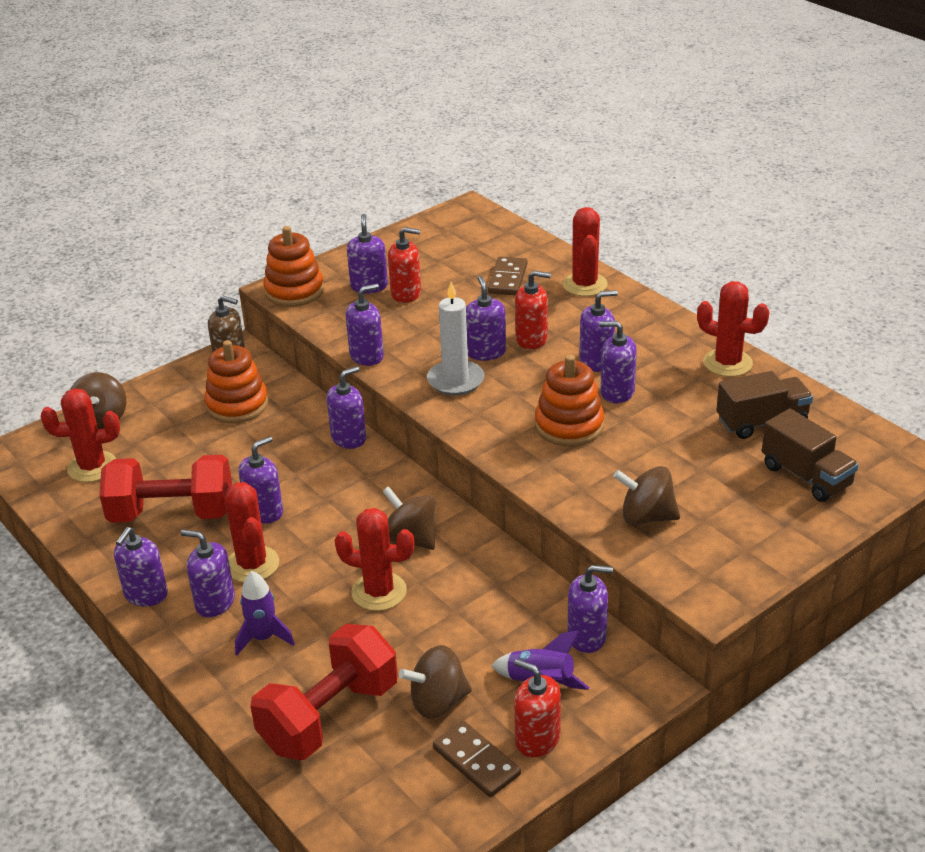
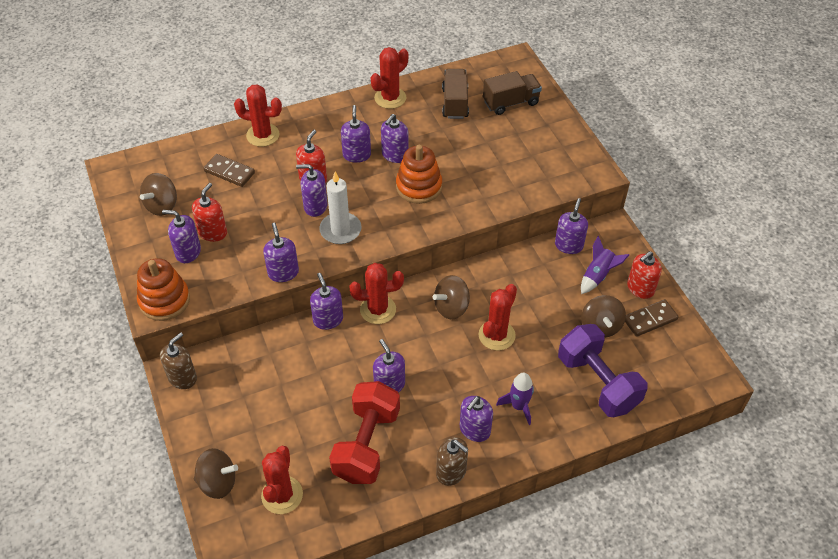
camera: 75 degrees left, 15 degrees up
purple soap dispenser [114,527,168,607] -> brown soap dispenser [436,438,468,486]
orange stacking toy [204,340,269,423] -> none
red cactus [225,482,279,582] -> red cactus moved to [349,263,404,324]
red dumbbell [250,624,398,760] -> purple dumbbell [558,324,648,417]
brown spinning top [613,466,680,525] -> brown spinning top moved to [140,173,177,216]

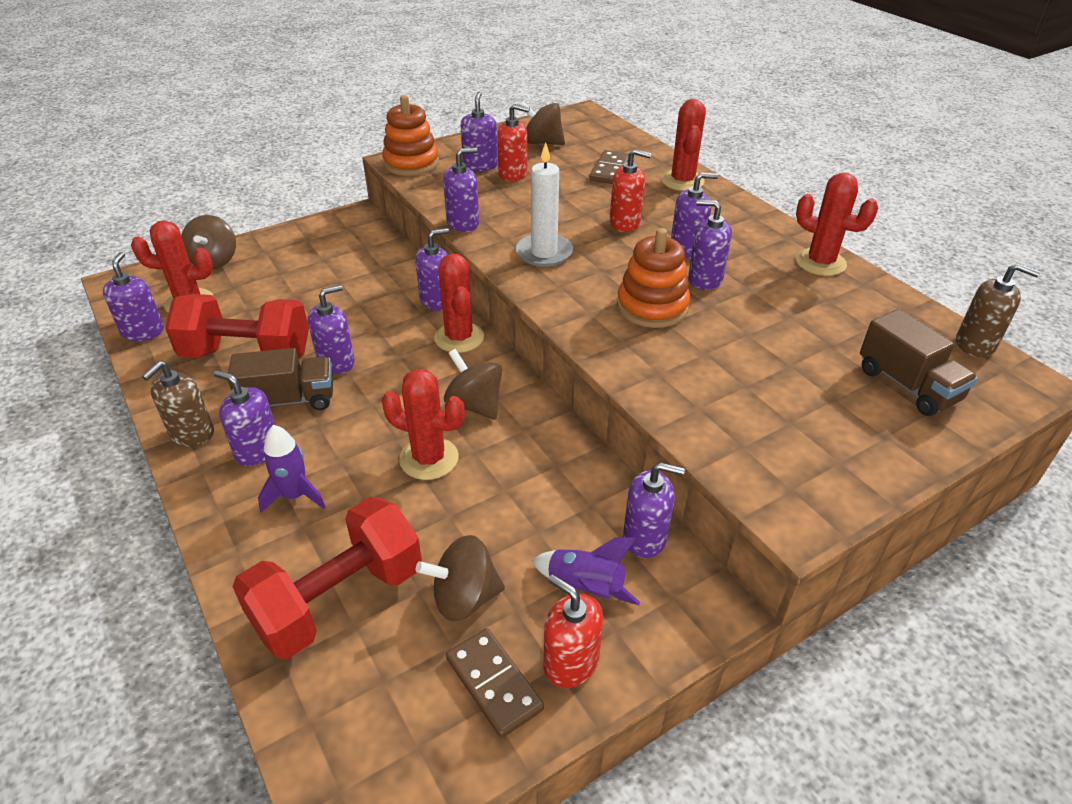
camera: 80 degrees right, 10 degrees down
brown soap dispenser [160,332,197,389] -> brown soap dispenser moved to [956,263,1040,357]
purple soap dispenser [296,164,328,217] -> purple soap dispenser moved to [103,252,164,341]
brown truck [442,69,469,119] -> brown truck moved to [228,348,333,410]
purple dumbbell [558,324,648,417] -> red dumbbell [232,496,422,659]

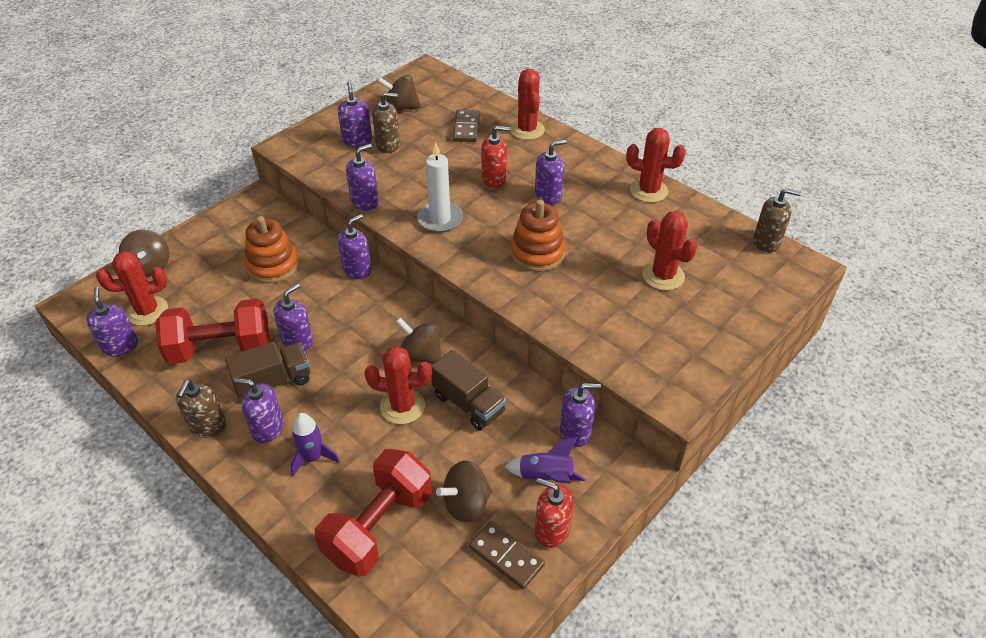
camera: 15 degrees left, 5 degrees up
orange stacking toy [382,95,439,176] -> orange stacking toy moved to [245,216,299,284]
red cactus [434,254,484,353] -> red cactus moved to [642,211,697,290]
red soap dispenser [497,104,530,181] -> brown soap dispenser [372,92,400,153]
purple soap dispenser [688,200,732,290] -> none
brown truck [860,309,978,416] -> brown truck moved to [431,350,506,431]

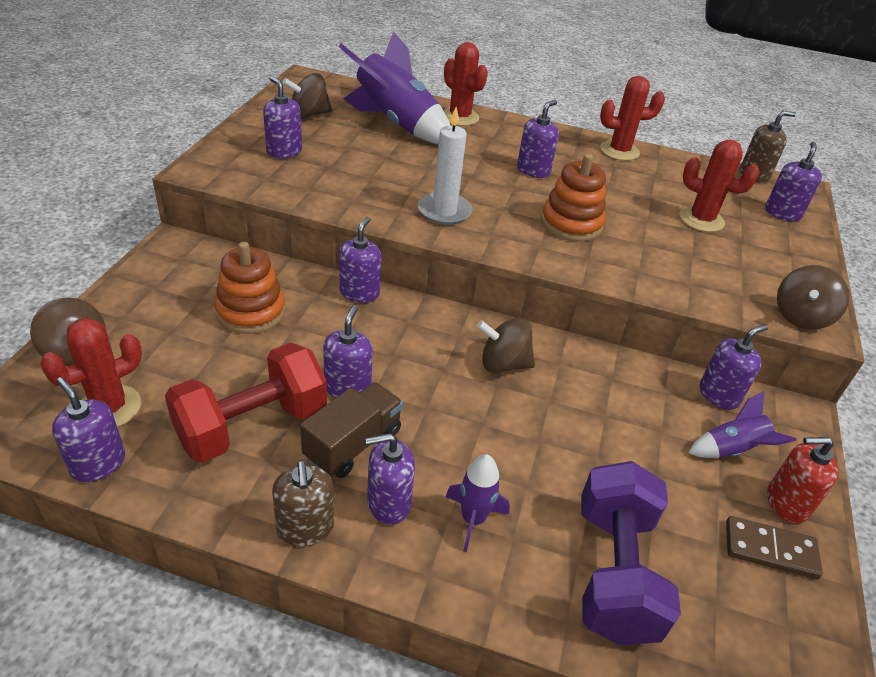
camera: 30 degrees left, 5 degrees down
red dumbbell [315,449,432,577] -> purple dumbbell [581,461,681,645]
purple soap dispenser [346,144,379,211] -> purple soap dispenser moved to [765,142,822,221]
red cactus [364,346,432,424] -> none
brown soap dispenser [372,92,400,153] -> none
brown truck [431,350,506,431] -> none
brown spinning top [436,461,493,522] -> brown spinning top moved to [777,265,850,330]
brown domino [453,110,480,142] -> purple rocket [339,31,451,144]
red soap dispenser [481,126,510,188] -> none

